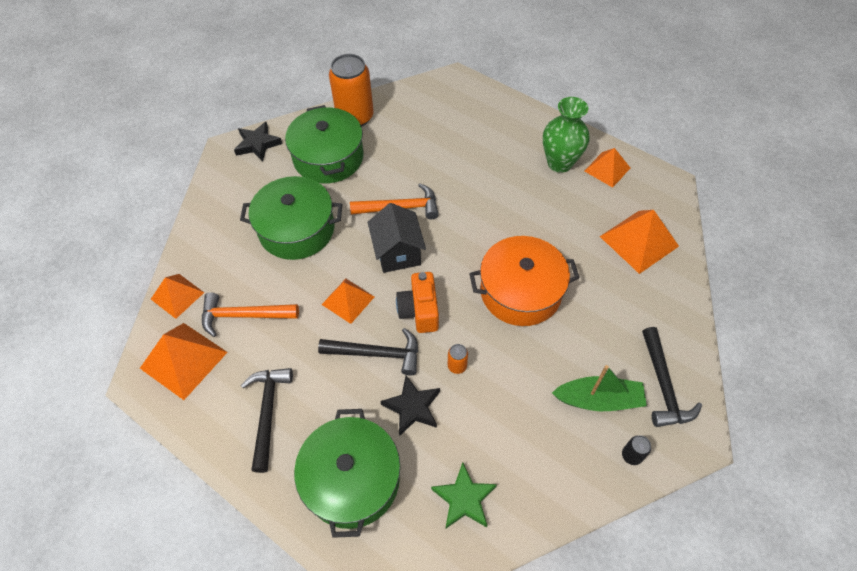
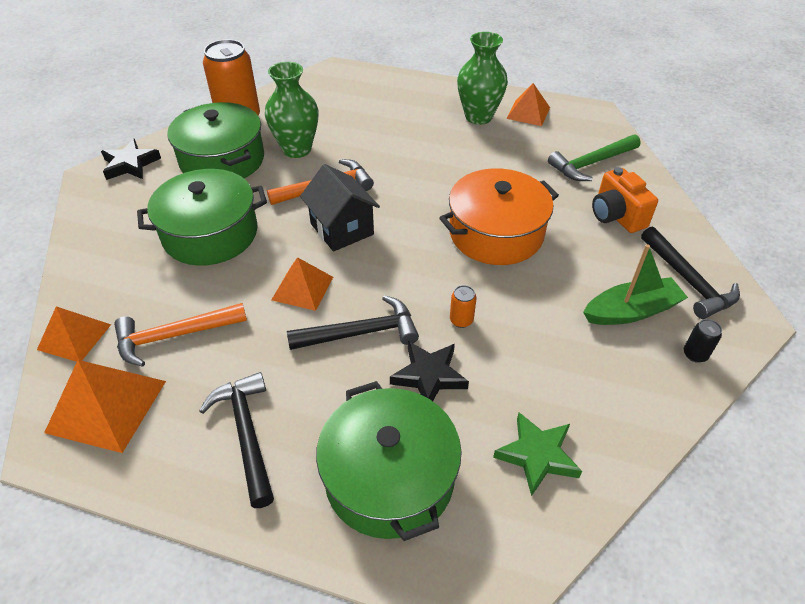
camera: 20 degrees left, 10 degrees down
orange camera [396,272,439,333] -> orange camera moved to [592,167,658,233]
orange pyramid [599,210,679,274] -> green hammer [548,134,640,181]
none -> green vase [265,62,319,158]

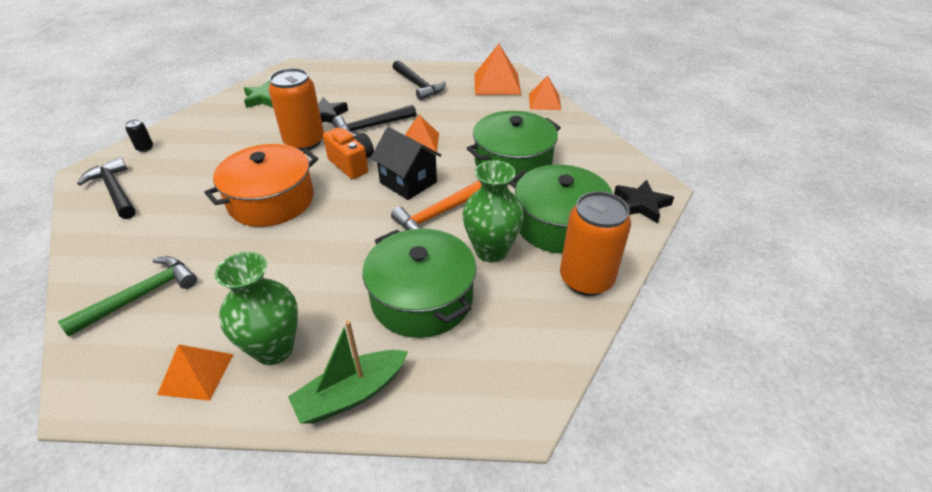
camera: 165 degrees right, 5 degrees down
orange hammer [114,303,247,367] -> none
green pot [316,381,462,541] -> green pot moved to [362,229,476,338]
orange can [450,285,477,328] -> orange can [269,68,324,150], size x2.47
green boat [583,244,688,325] -> green boat moved to [288,320,408,424]
orange camera [592,167,658,233] -> orange camera moved to [323,127,374,179]

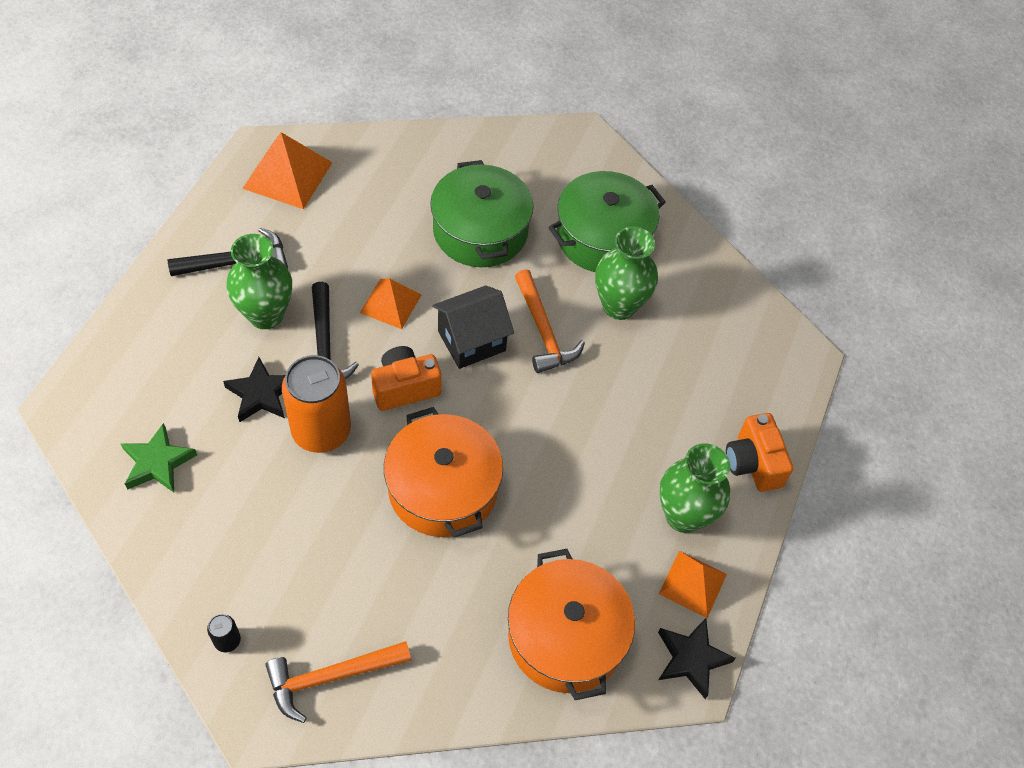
camera: 75 degrees left, 15 degrees up
green hammer [58,256,197,337] -> orange pot [508,549,635,700]
black hammer [77,157,136,219] -> orange hammer [266,641,411,723]
green boat [288,320,408,424] -> orange camera [726,413,793,492]
green pot [362,229,476,338] -> none
orange pyramid [529,76,561,110] -> none
orange can [560,191,631,296] -> none
black star [614,180,674,224] -> black star moved to [658,618,736,699]
none -> green vase [226,234,292,329]

